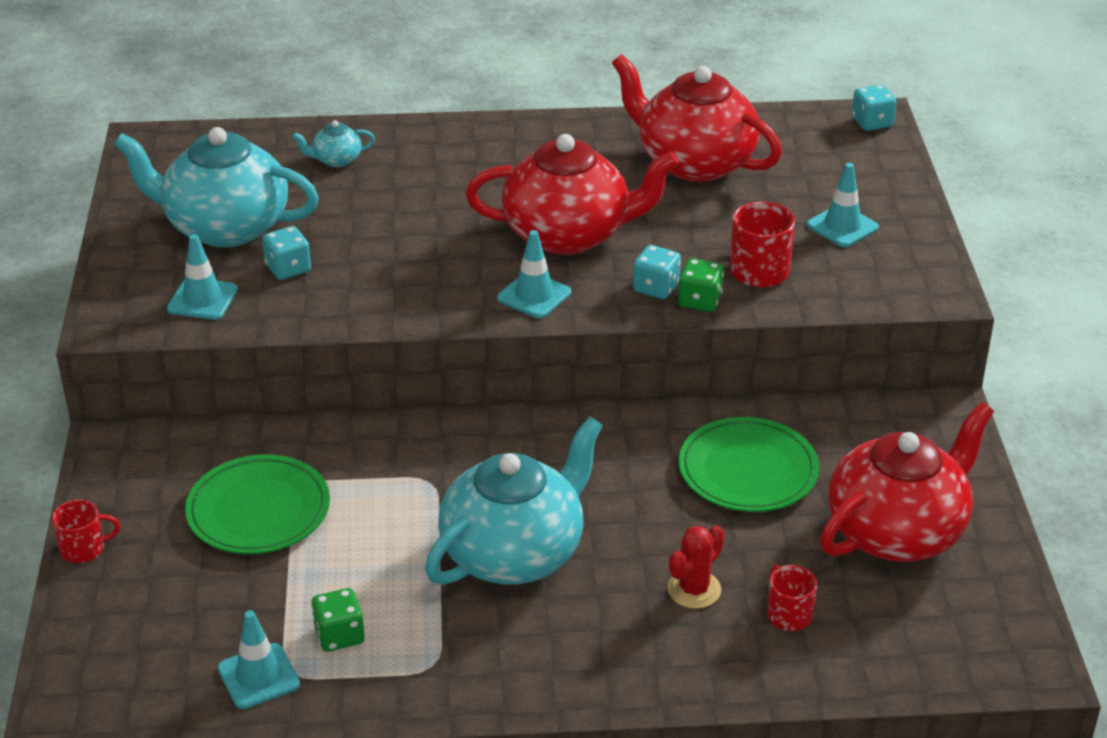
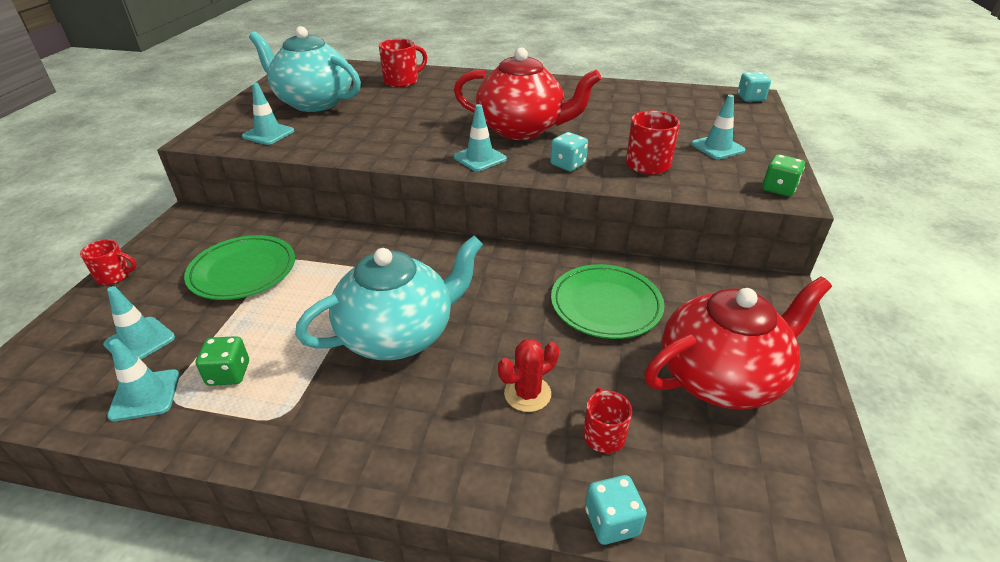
camera: 15 degrees right, 0 degrees up
turquoise dice [262,226,311,280] -> turquoise dice moved to [585,475,647,545]
turquoise teapot [292,120,375,167] -> red mug [379,39,427,87]
red teapot [612,54,782,182] -> none
green dice [678,258,724,312] -> green dice moved to [762,154,805,197]
none -> turquoise traffic cone [103,286,175,360]

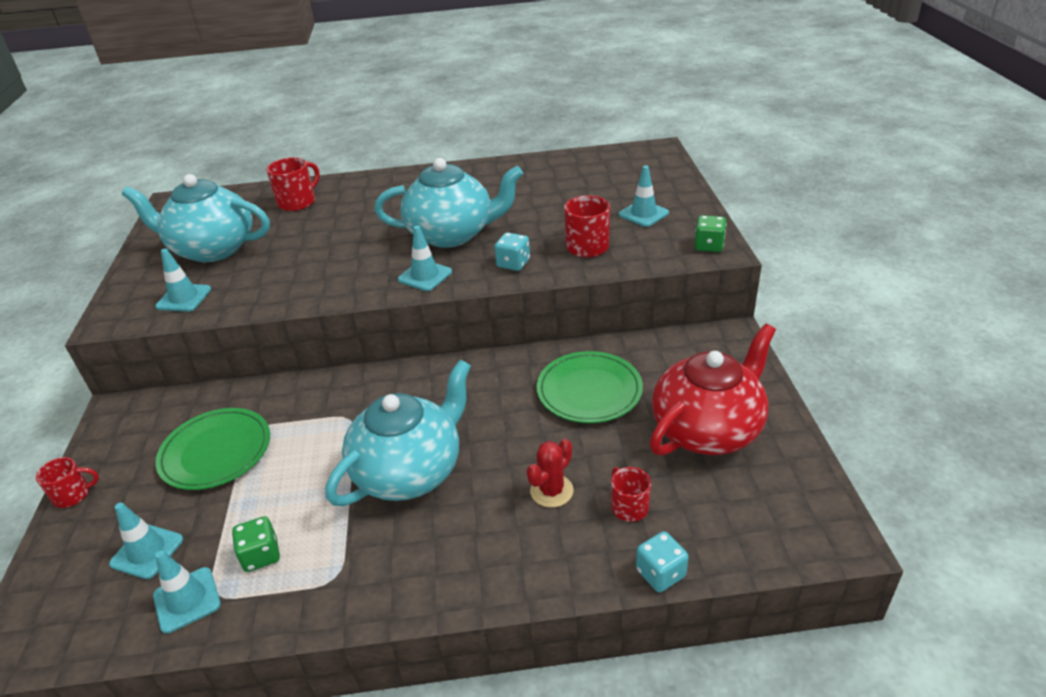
camera: 15 degrees left, 0 degrees up
red teapot [454,48,601,140] -> turquoise teapot [374,158,523,248]
turquoise dice [737,72,771,102] -> none

